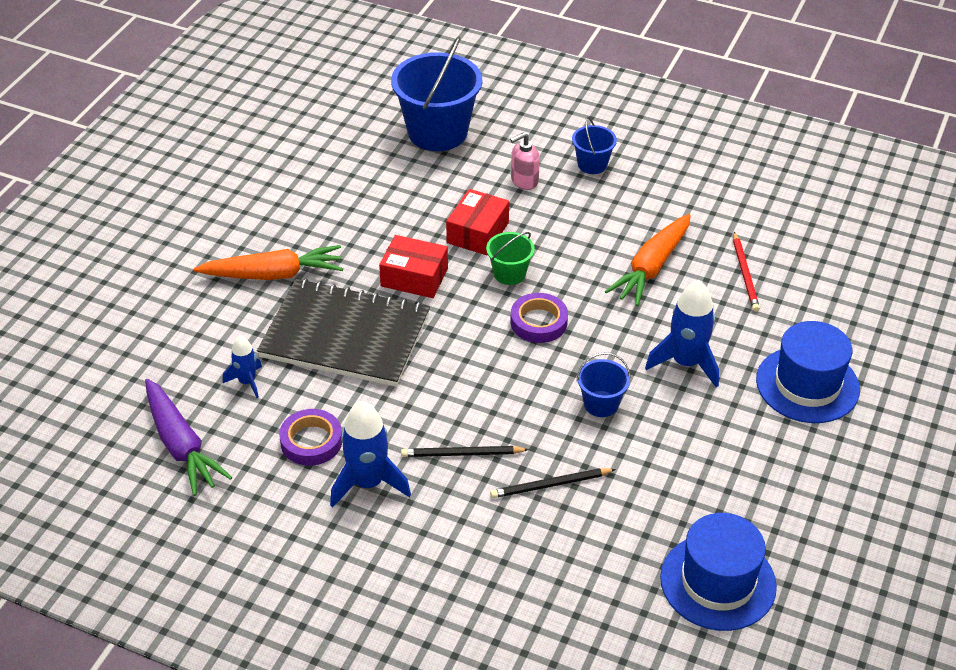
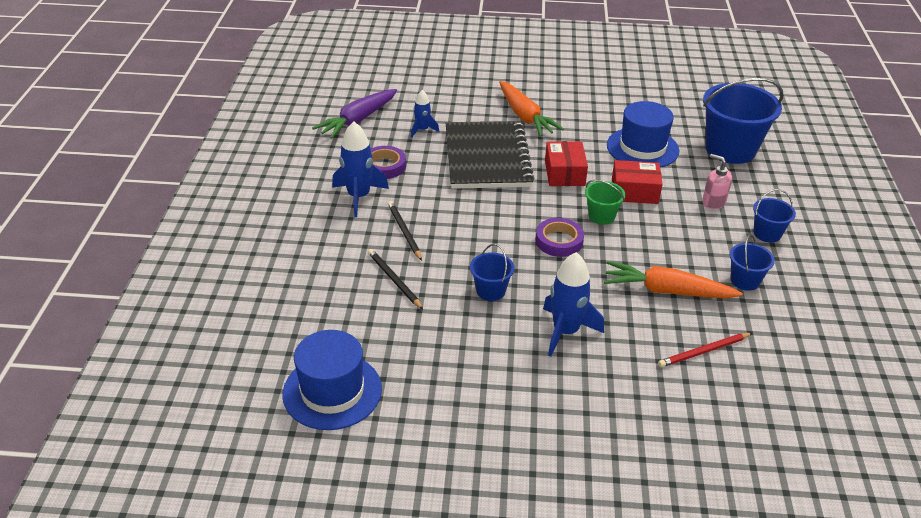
camera: 70 degrees right, 5 degrees down
blue hat [756,321,860,423] -> blue hat moved to [607,101,680,168]
none -> blue bucket [730,234,775,291]

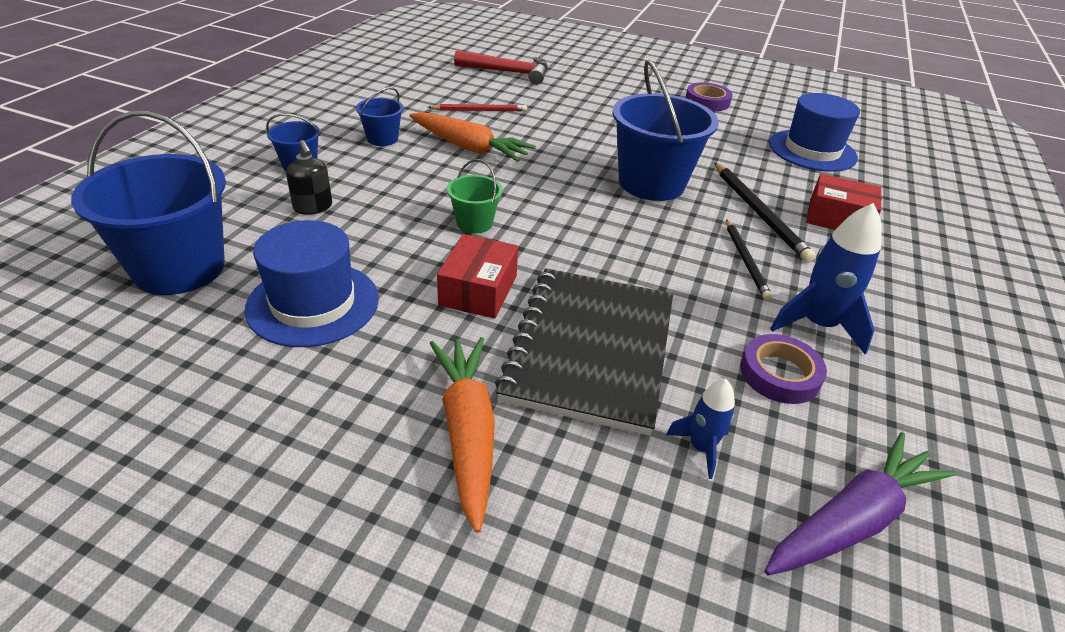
camera: 165 degrees left, 0 degrees up
black pencil [368,249,423,309] -> black pencil [715,163,816,263], size x1.51
blue bucket [470,244,514,301] -> blue bucket [612,60,719,201], size x2.06
purple tape [535,218,584,257] -> purple tape moved to [685,83,733,111]
blue rocket [543,252,604,356] -> none
red box [612,160,663,204] -> red box moved to [806,173,882,230]
pink soap dispenser [702,154,732,209] -> black soap dispenser [286,140,332,215]
none -> red hammer [454,50,548,85]

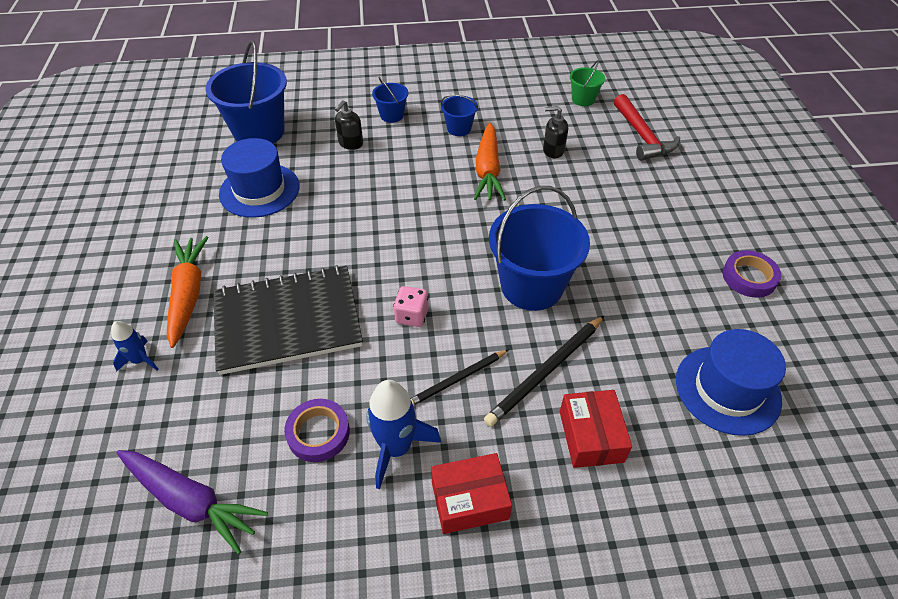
camera: 65 degrees right, 10 degrees up
red pencil [428,104,527,112] -> black soap dispenser [543,106,568,158]
orange carrot [430,337,495,533] -> orange carrot turned 60 degrees counterclockwise [167,236,209,348]
red box [437,234,518,319] -> red box moved to [431,453,512,534]
green bucket [447,159,503,233] -> green bucket moved to [570,60,605,106]
blue rocket [666,379,735,479] -> blue rocket moved to [111,321,159,371]
none -> pink dice [393,286,429,327]

